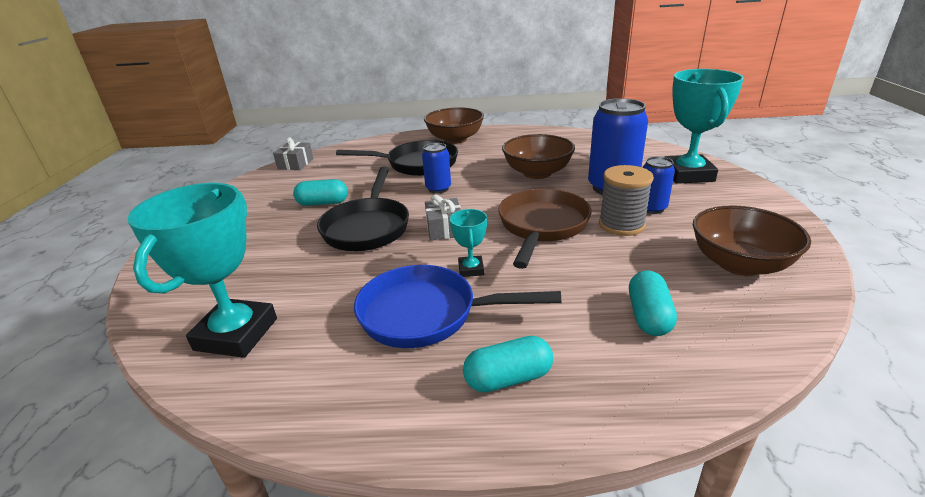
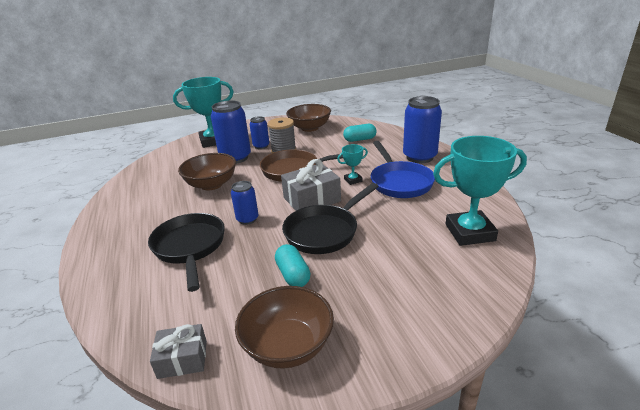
camera: 110 degrees left, 0 degrees up
black pan [317,166,409,251] -> black pan turned 150 degrees clockwise [282,183,379,254]
brown bowl [424,107,484,144] -> brown bowl moved to [235,286,334,369]
grey gift [425,195,461,240] -> grey gift [281,159,341,211], size x1.61
turquoise capsule [463,336,553,392] -> blue can [403,96,442,163]

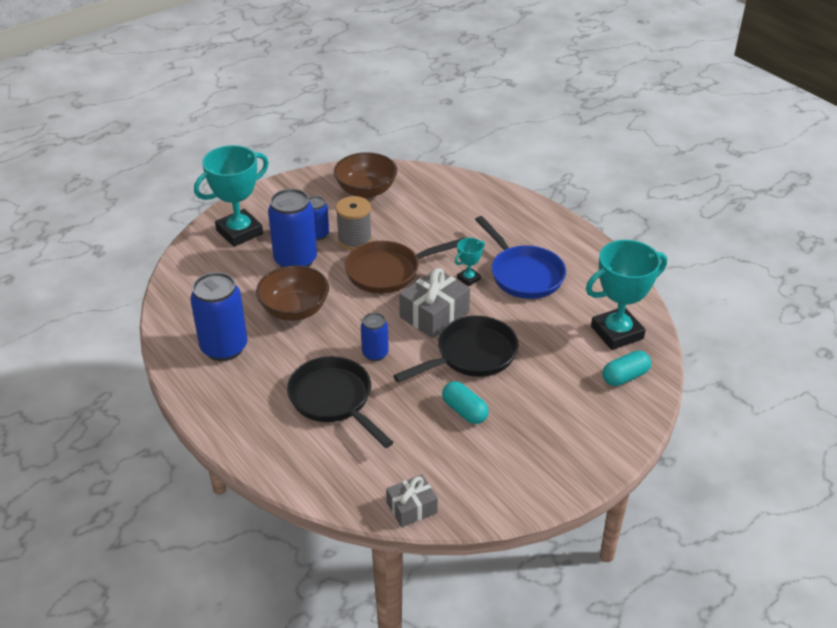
camera: 20 degrees left, 10 degrees up
brown bowl [235,286,334,369] -> none
black pan [282,183,379,254] -> black pan turned 150 degrees counterclockwise [393,316,519,383]
turquoise capsule [343,124,377,142] -> turquoise capsule moved to [602,350,651,386]
blue can [403,96,442,163] -> blue can moved to [190,272,248,361]

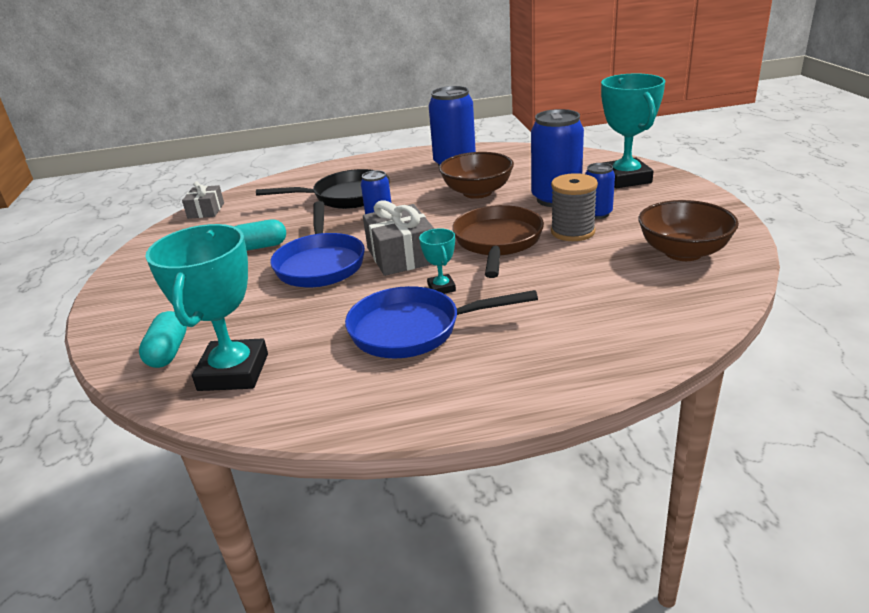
camera: 120 degrees right, 10 degrees down
black pan [393,316,519,383] -> blue pan [270,201,365,287]

